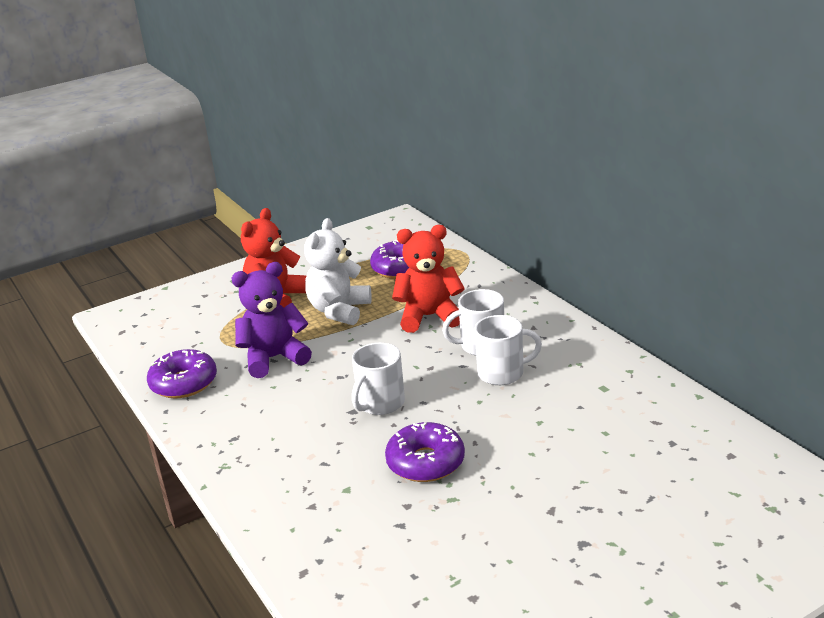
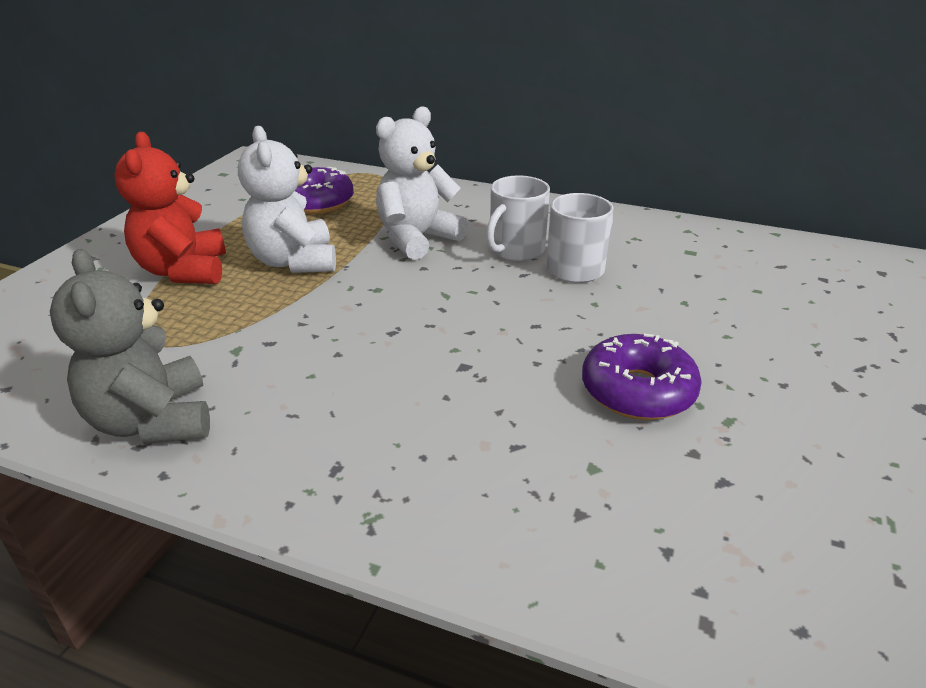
camera: 40 degrees left, 5 degrees up
purple donut [147,349,217,398] -> grey teddy bear [50,249,210,444]
purple teddy bear [231,262,312,378] -> none
white mug [352,343,405,415] -> none
red teddy bear [392,225,464,333] -> white teddy bear [376,106,468,260]

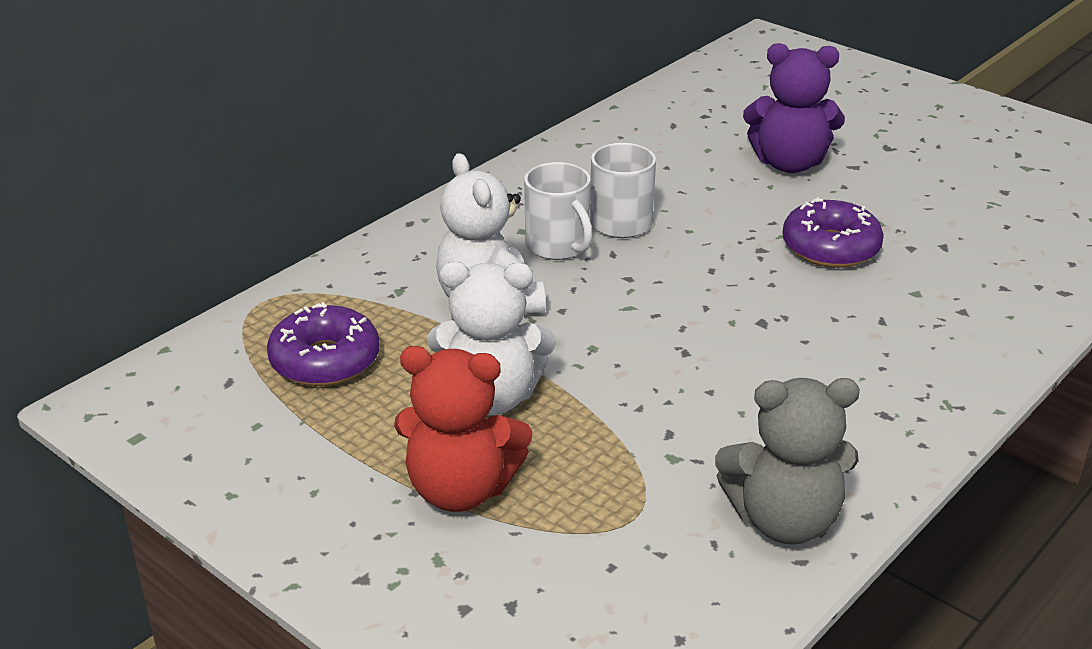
camera: 70 degrees left, 0 degrees up
none -> purple teddy bear [743,43,845,173]

